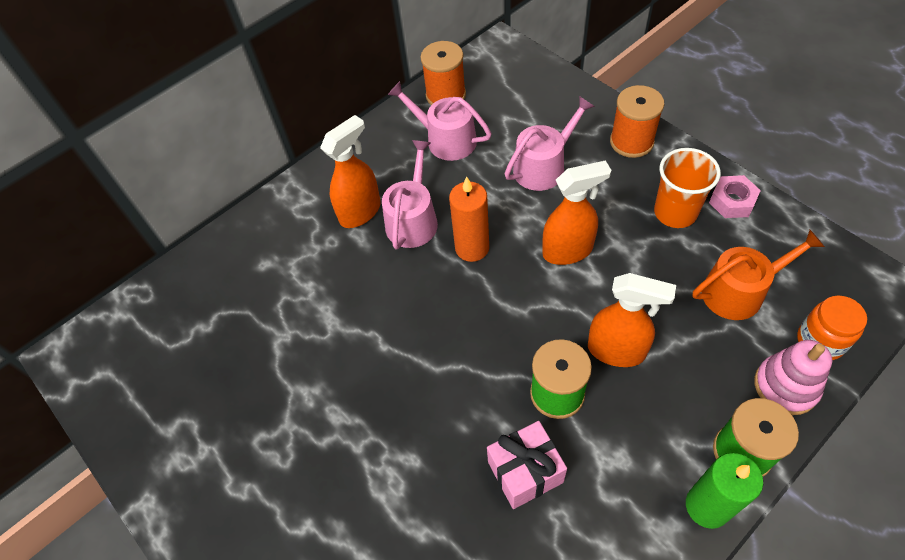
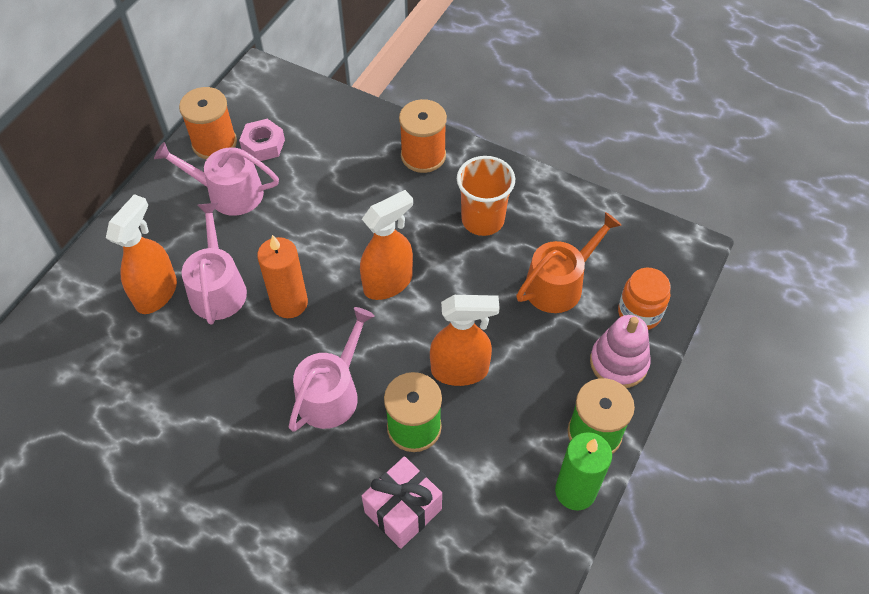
camera: 25 degrees left, 0 degrees up
pink watering can [504,96,595,191] -> pink watering can moved to [289,307,375,432]
pink nut [709,175,761,218] -> pink nut moved to [239,119,285,161]

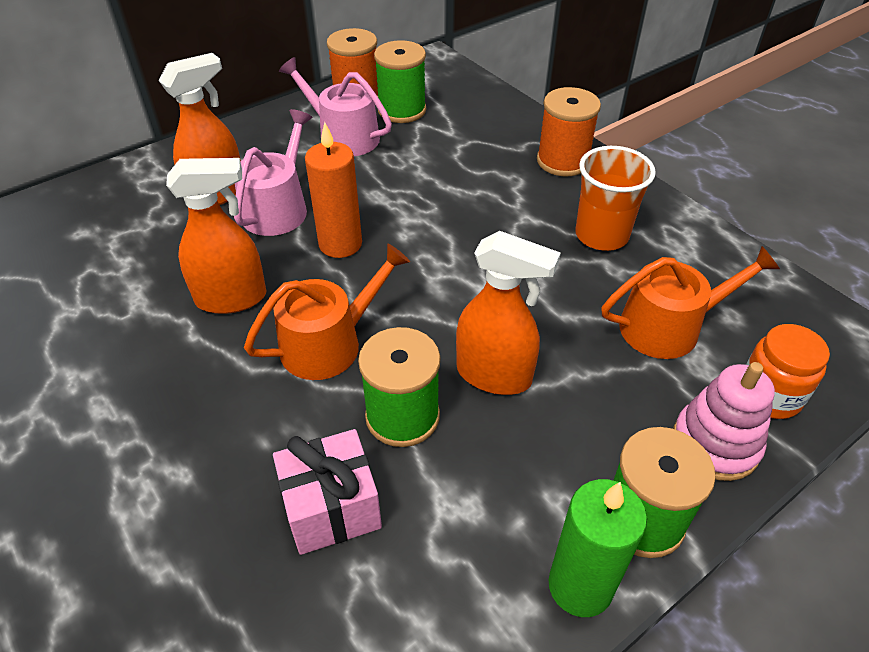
camera: 25 degrees right, 10 degrees down
pink nut [239,119,285,161] -> green spool [374,40,426,123]
pink watering can [289,307,375,432] -> orange watering can [244,244,410,380]
orange spray bottle [360,190,413,300] -> orange spray bottle moved to [166,158,267,314]

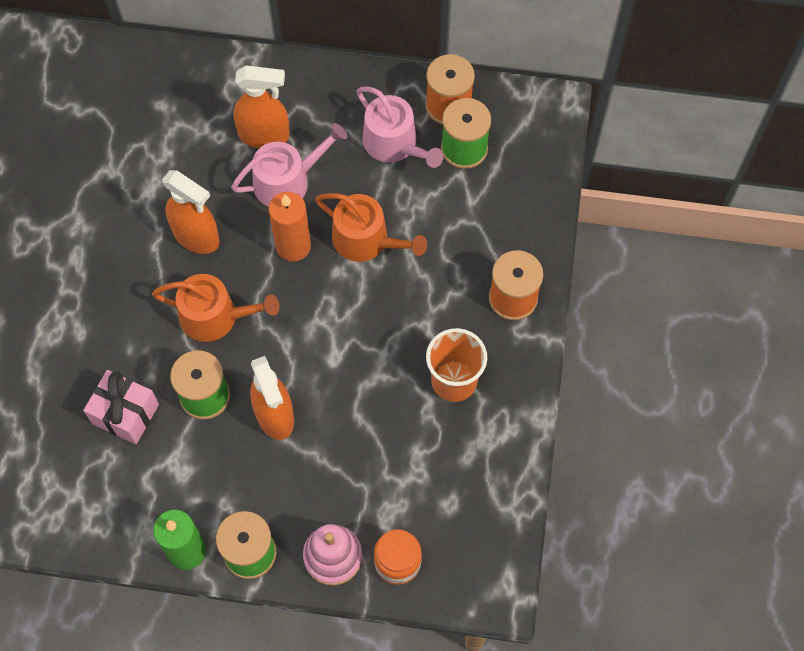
camera: 45 degrees right, 20 degrees up
pink watering can [279,57,392,156] -> pink watering can turned 150 degrees clockwise [356,87,443,168]
orange watering can [602,246,780,359] -> orange watering can moved to [315,193,427,262]

